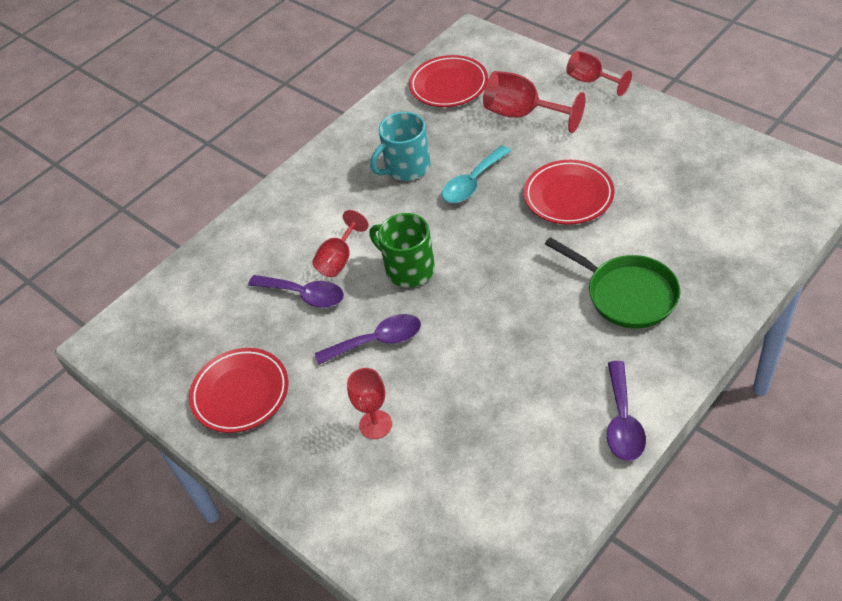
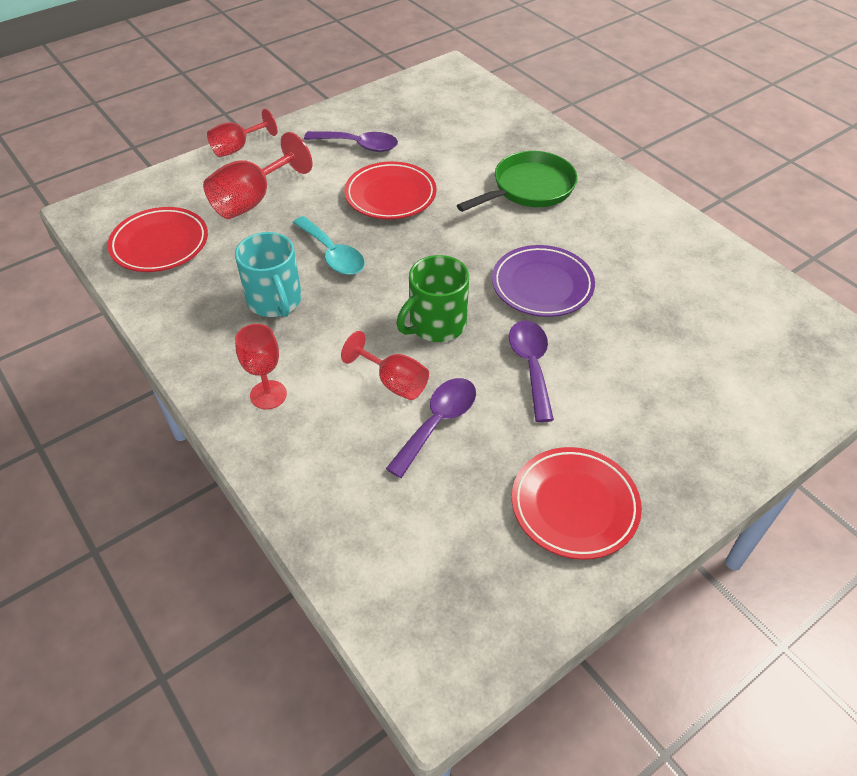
camera: 85 degrees left, 0 degrees up
red goblet [347,368,392,439] -> red goblet moved to [235,324,287,409]
purple spoon [607,361,646,461] -> purple spoon moved to [304,131,398,152]
none -> purple plate [492,245,595,317]

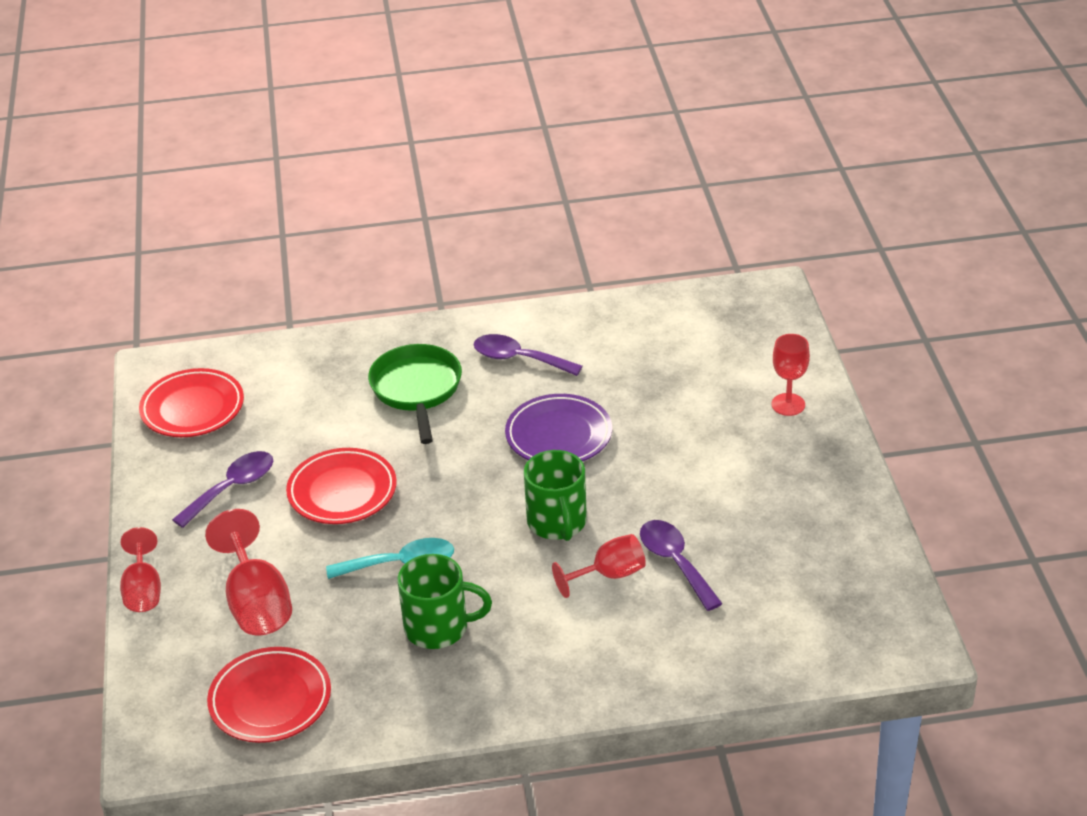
camera: 60 degrees left, 10 degrees down
turquoise mug [235,232,302,317] -> green mug [398,554,492,649]
red goblet [235,324,287,409] -> red goblet moved to [772,334,810,416]
purple spoon [509,320,554,422] -> purple spoon moved to [473,334,583,376]
red plate [512,447,642,560] -> red plate moved to [139,368,244,437]

